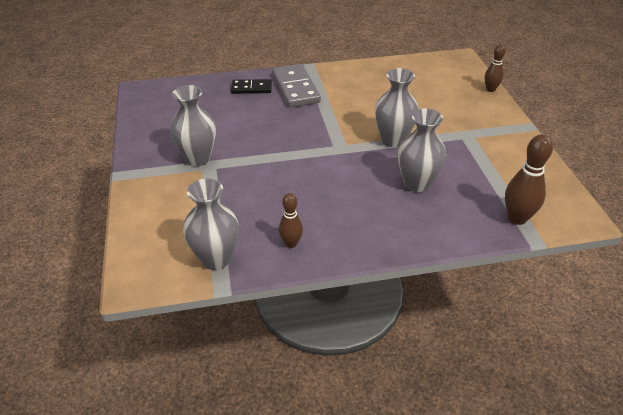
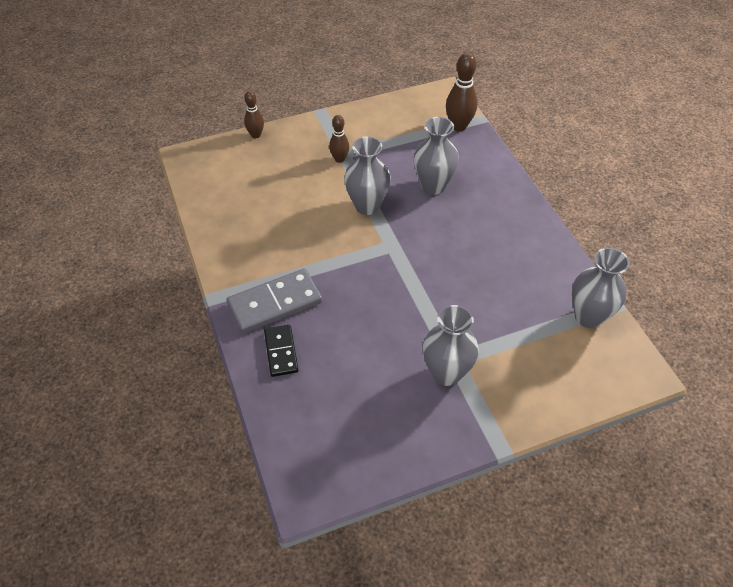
camera: 100 degrees left, 10 degrees up
brown bowling pin [279,193,303,248] -> brown bowling pin moved to [329,115,349,163]

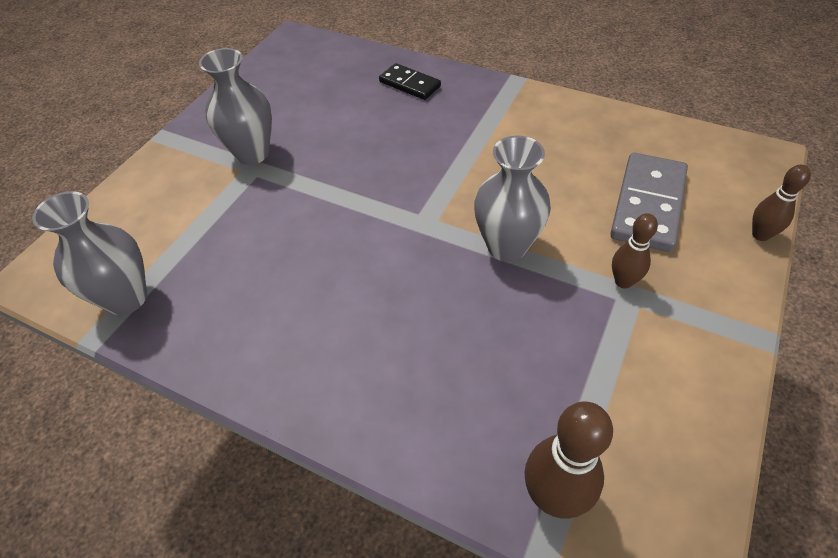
camera: 140 degrees right, 0 degrees up
grey domino [227,269,322,334] -> grey domino moved to [610,153,688,252]
grey vase [414,117,459,195] -> none

